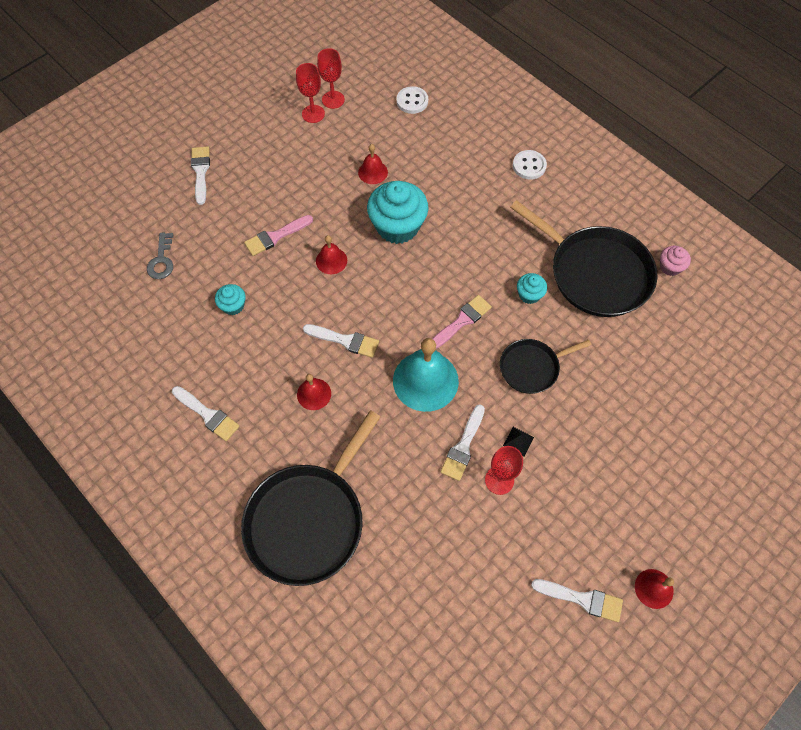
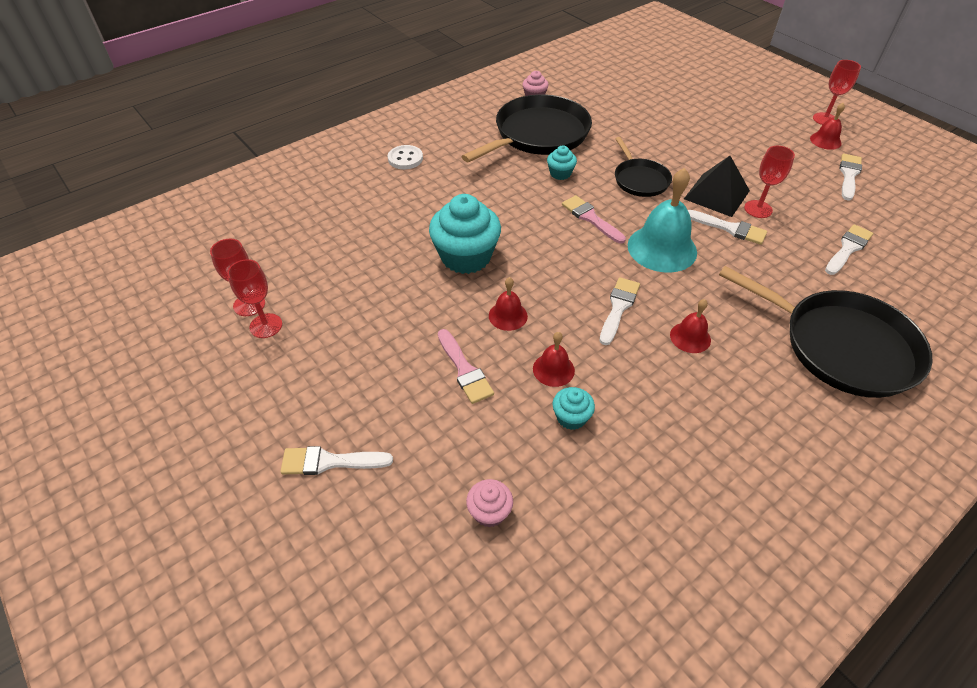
camera: 85 degrees left, 15 degrees down
grey key [147,233,173,279] -> pink cupcake [466,479,513,527]
white brush [172,386,240,441] -> white brush moved to [825,224,873,275]
red bell [358,144,388,184] -> red bell moved to [533,332,575,387]
white button [396,86,428,114] -> none
black pyramid [503,427,534,456] -> black pyramid [684,156,750,217], size x2.30
none -> red goblet [813,60,861,125]

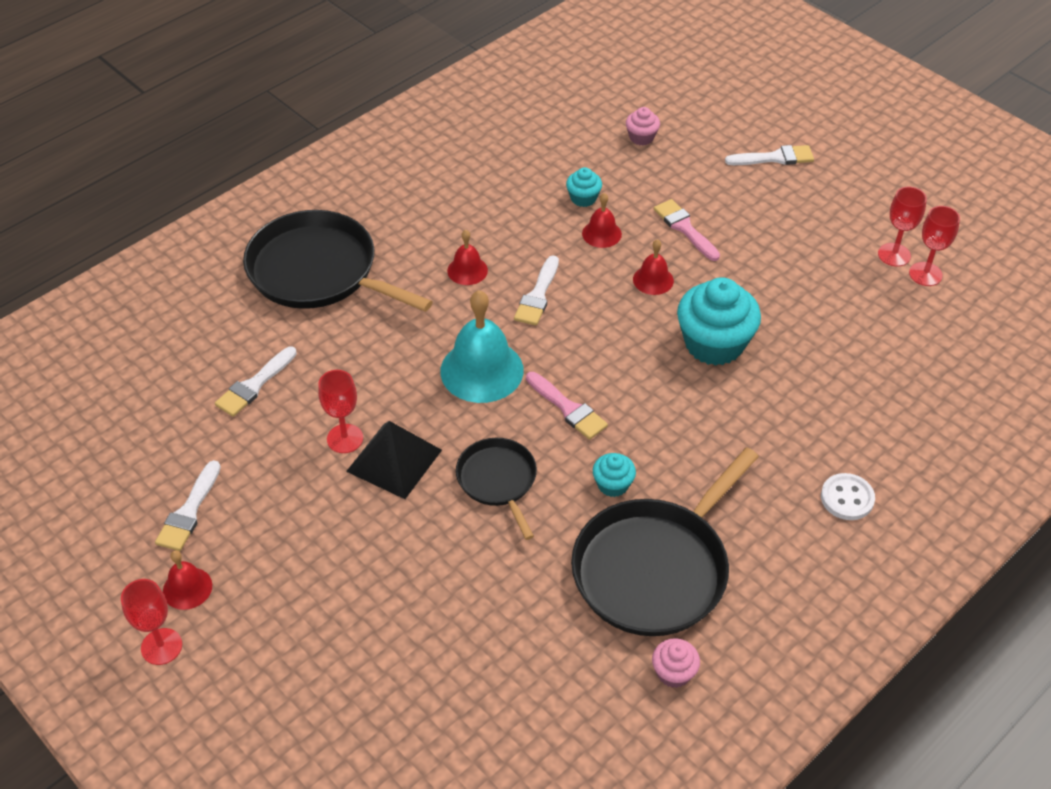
camera: 175 degrees right, 0 degrees up
white brush [688,210,767,245] -> none

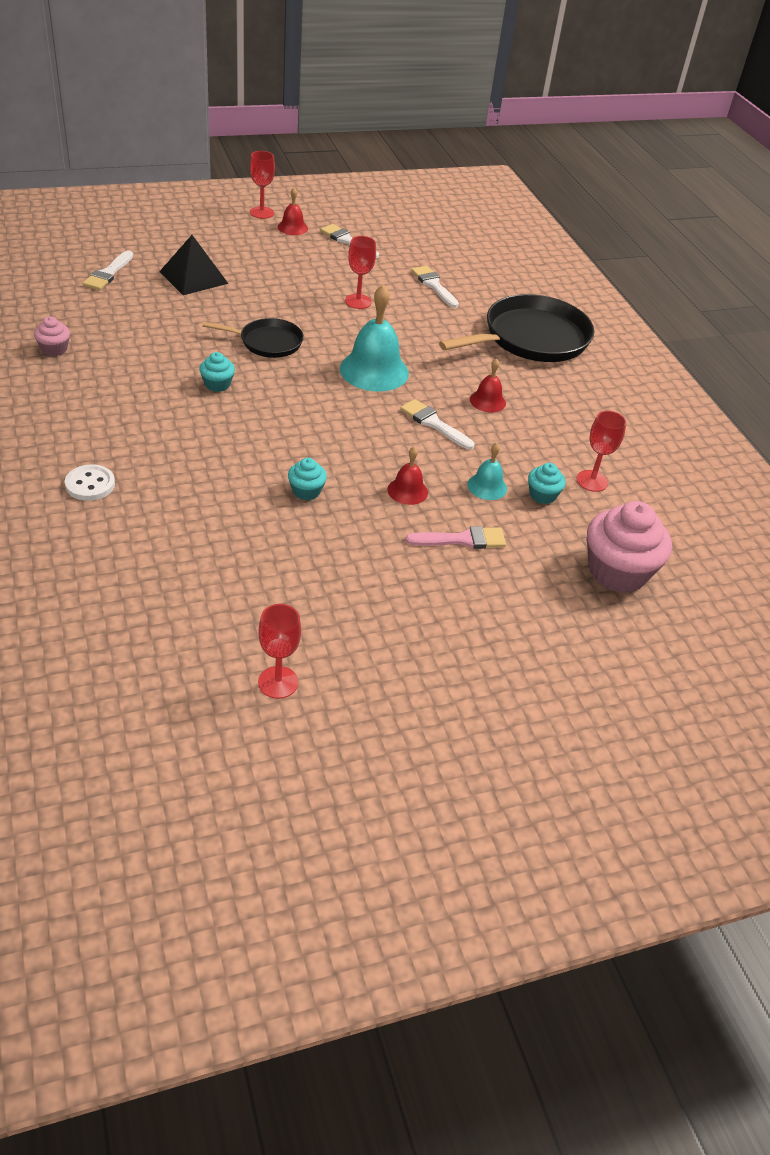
camera: 110 degrees right, 5 degrees down
black pyramid [346,421,442,499] -> black pyramid moved to [159,235,228,295]
pink brush [526,372,608,440] -> none
black pan [571,447,759,636] -> none
red bell [582,193,622,248] -> turquoise bell [467,443,507,500]
pink cupcake [626,107,660,145] -> pink cupcake [587,501,672,593], size x2.07
turquoise cupcake [677,277,761,366] -> turquoise cupcake [288,458,327,500], size x0.48
white brush [725,145,814,165] -> white brush moved to [83,250,133,290]
red goblet [878,187,927,266] -> red goblet moved to [577,410,626,492]

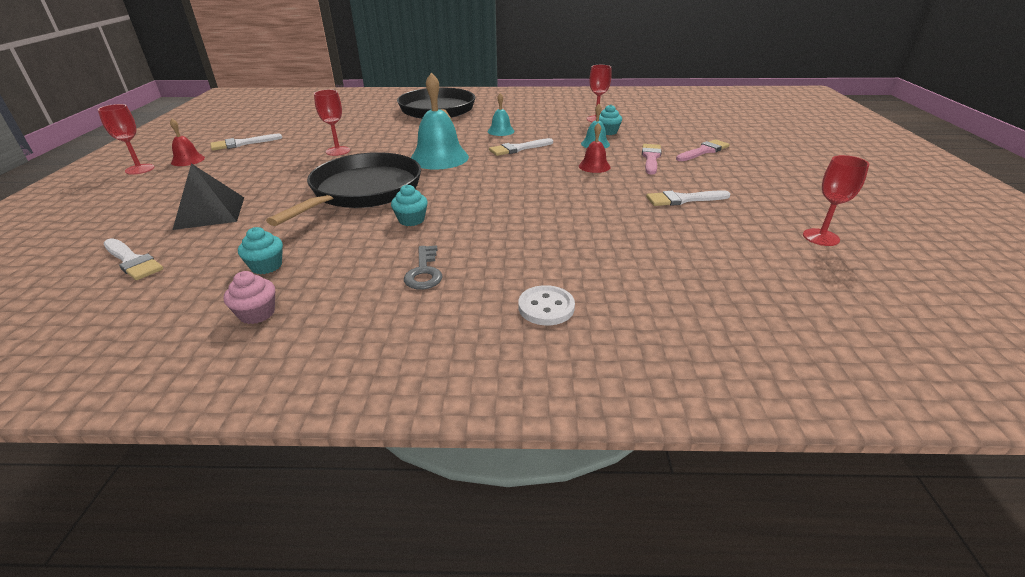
camera: 65 degrees left, 10 degrees down
black pan [202,318,304,358] -> black pan [266,152,421,226], size x1.82
turquoise cupcake [288,458,327,500] -> turquoise cupcake moved to [238,227,283,274]
white brush [411,266,459,308] -> white brush moved to [646,190,730,206]
red bell [470,358,506,413] -> turquoise bell [488,93,515,136]
pink cupcake [587,501,672,593] -> none
none -> grey key [404,245,443,290]
none -> pink brush [676,139,730,161]

